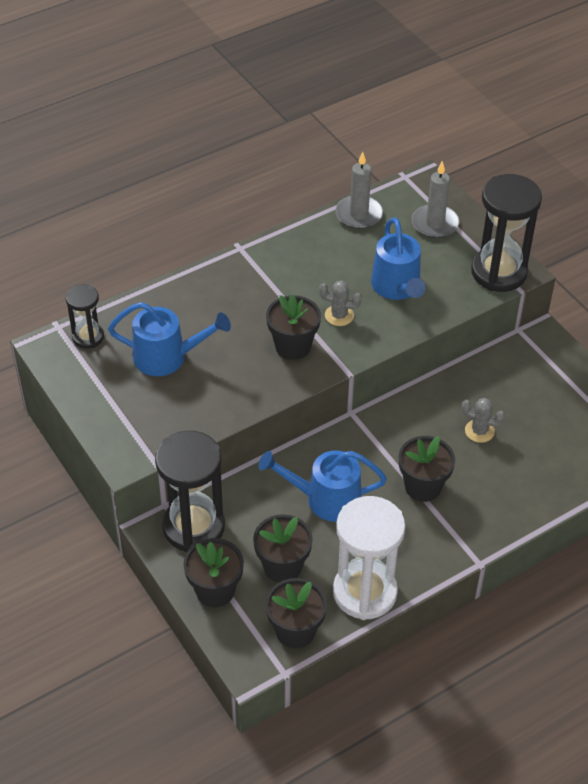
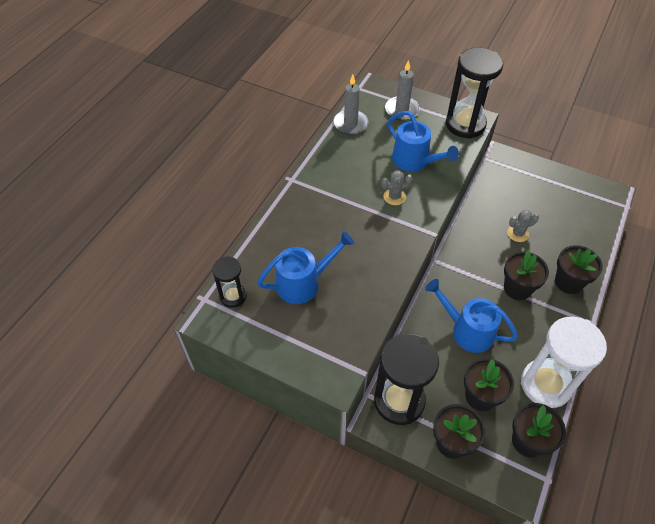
camera: 30 degrees left, 5 degrees up
blue watering can [258,450,387,522] -> blue watering can turned 60 degrees clockwise [425,279,518,353]
black flower pot [266,294,321,360] -> black flower pot moved to [555,245,603,294]

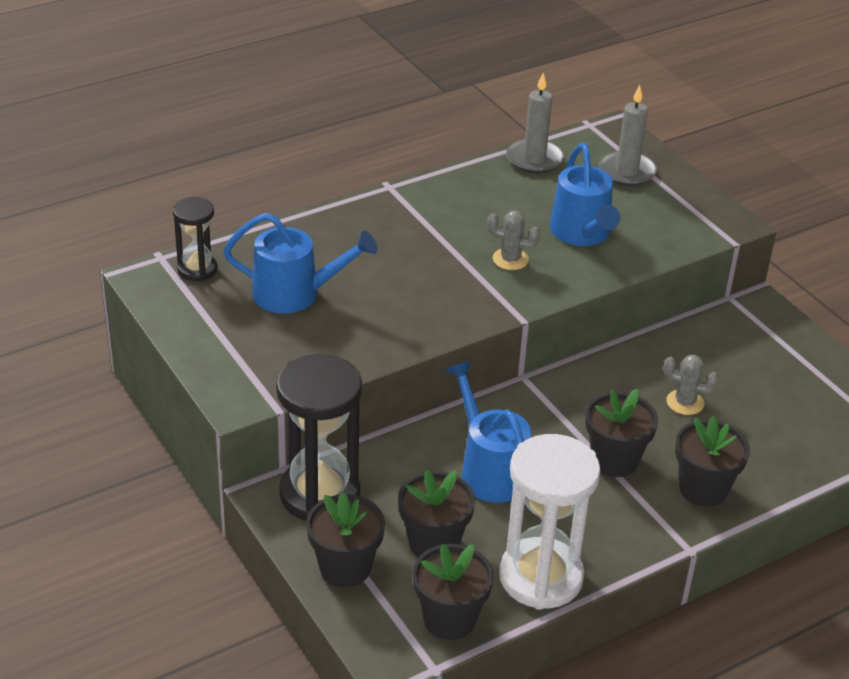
camera: 30 degrees right, 15 degrees down
black hourglass [446,48,503,139] -> none

